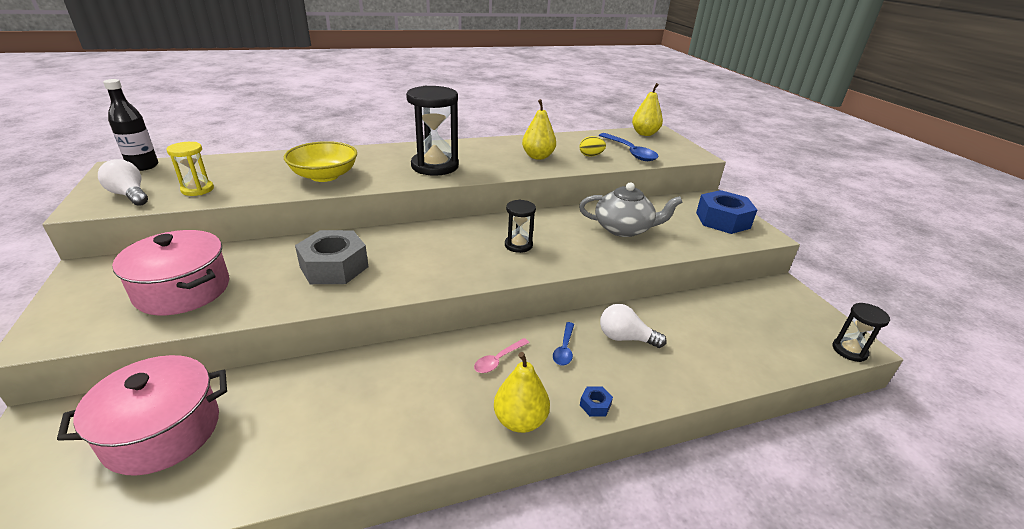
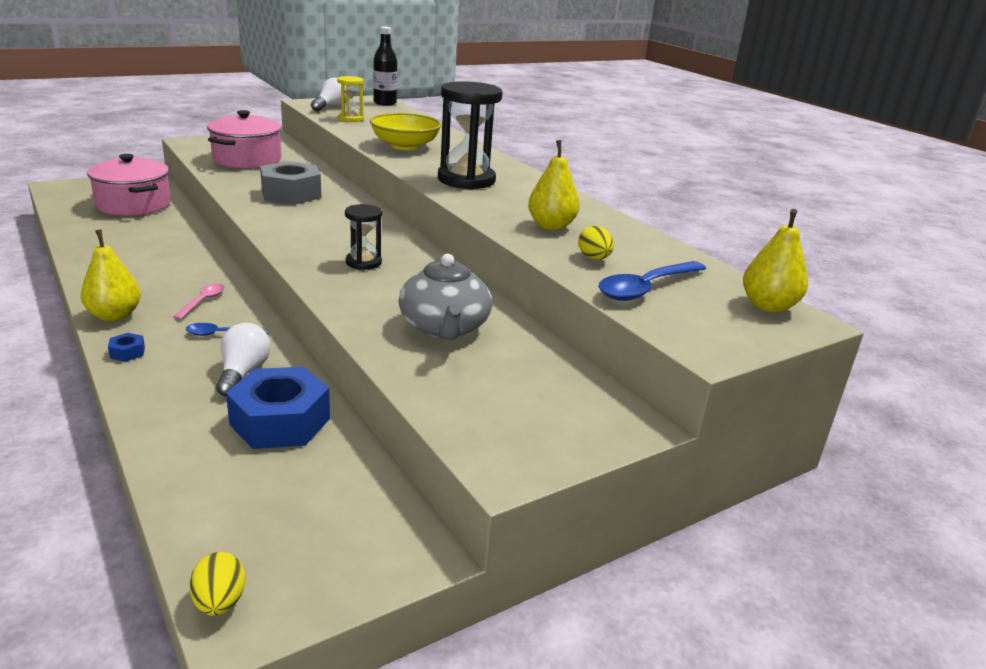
camera: 75 degrees right, 5 degrees down
pink spoon [474,338,529,373] -> pink spoon turned 75 degrees clockwise [173,284,225,320]
blue nut [696,190,757,234] -> blue nut moved to [226,367,330,449]
black hourglass [833,303,890,362] -> yellow egg [189,552,245,616]

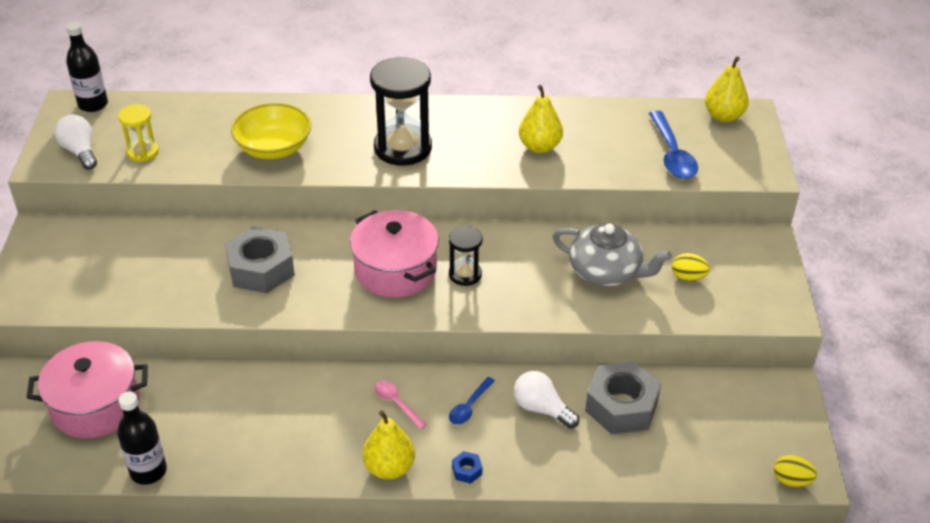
camera: 55 degrees left, 15 degrees up
pink pot [207,110,282,169] -> pink pot moved to [350,210,439,298]
blue nut [226,367,330,449] -> grey nut [585,361,661,434]
yellow egg [578,226,614,260] -> yellow egg moved to [672,253,710,281]
none -> black bottle [117,392,167,485]

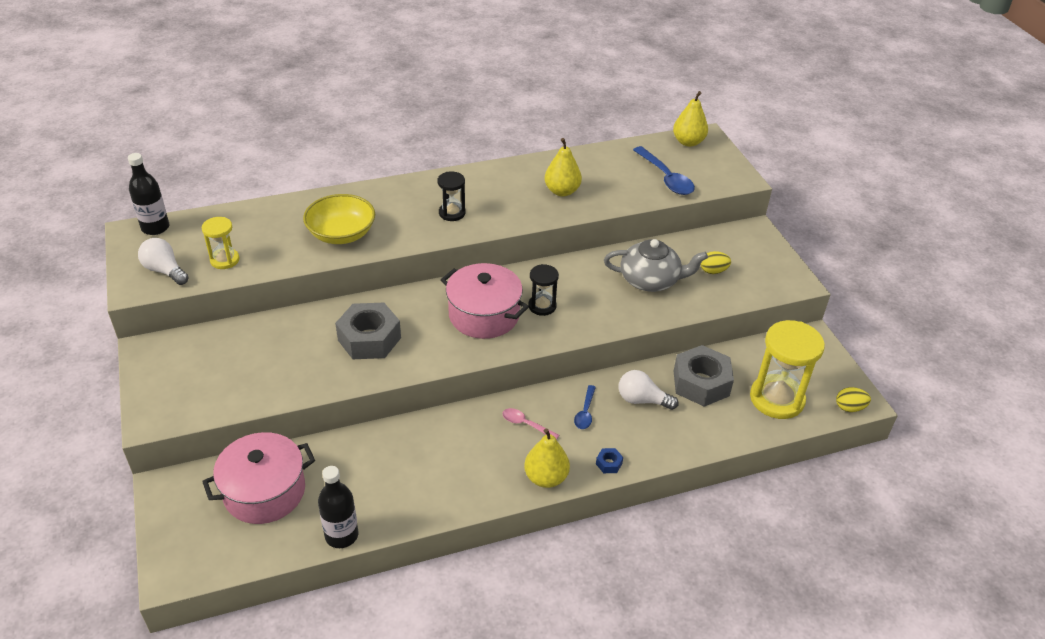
camera: 20 degrees left, 0 degrees up
black hourglass [370,57,432,166] -> black hourglass [438,172,466,221], size x0.54
none -> yellow hourglass [750,320,825,419]

